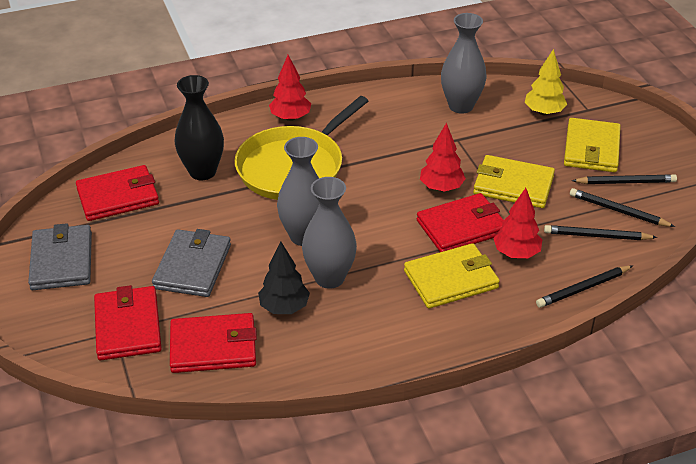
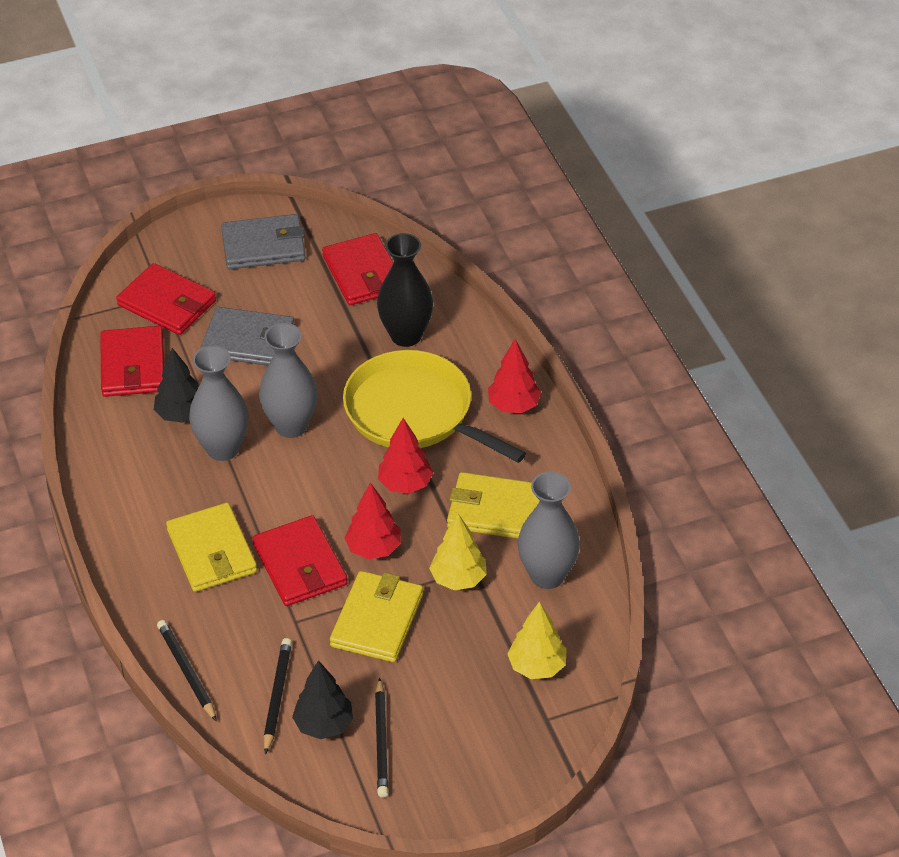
camera: 90 degrees right, 5 degrees up
red wallet [94,285,162,360] -> red wallet turned 45 degrees clockwise [116,263,216,335]
red tree [493,188,542,258] -> red tree moved to [378,418,433,494]
yellow wallet [564,118,621,172] -> yellow wallet moved to [447,472,539,539]
black pencil [570,188,675,227] -> black tree [292,660,353,739]
none -> yellow tree [429,514,487,590]

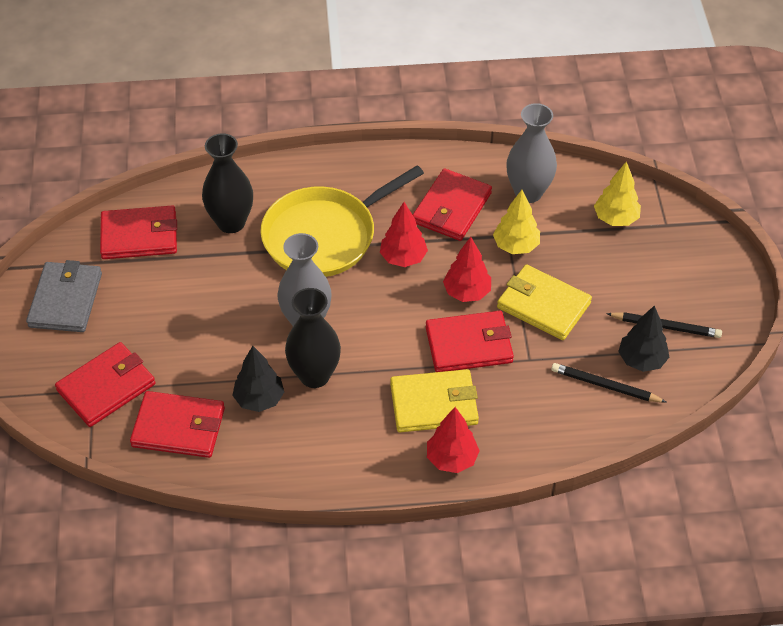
camera: 75 degrees left, 5 degrees up
black pencil [157,620,217,722] -> none
grey vase [189,346,248,461] -> black vase [285,288,341,388]
grey wallet [200,307,295,366] -> none
yellow wallet [447,472,539,539] -> red wallet [413,168,492,241]
red tree [488,339,541,413] -> red tree moved to [427,407,480,473]

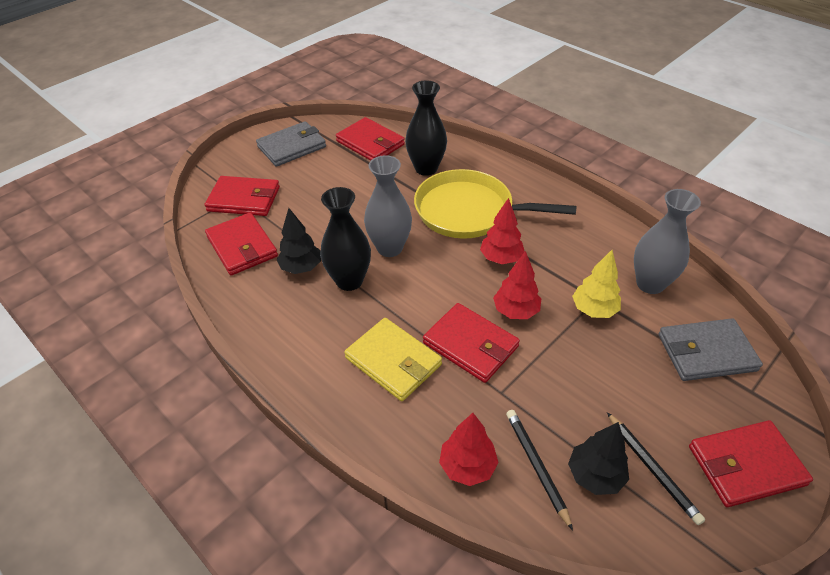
camera: 50 degrees right, 5 degrees down
red wallet [413,168,492,241] -> red wallet moved to [689,420,813,507]
red tree [427,407,480,473] -> red tree moved to [439,413,499,486]
yellow wallet [497,264,592,340] -> none
yellow tree [594,161,641,226] -> grey wallet [658,318,763,381]

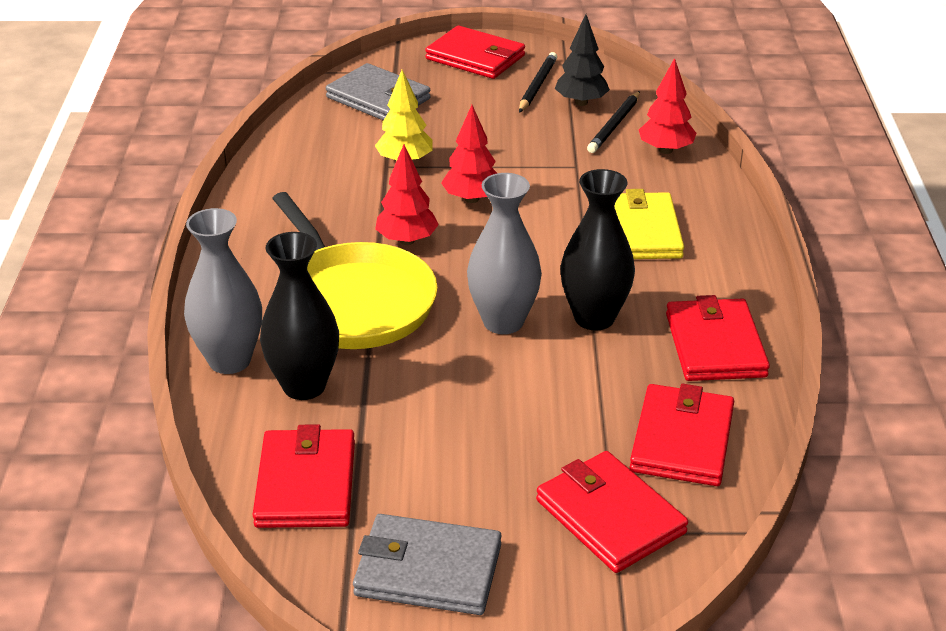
camera: 135 degrees left, 10 degrees down
black tree [277,208,321,274] -> none
red wallet [423,303,520,383] -> red wallet moved to [666,295,770,381]
grey vase [634,189,701,294] -> grey vase moved to [184,208,262,374]

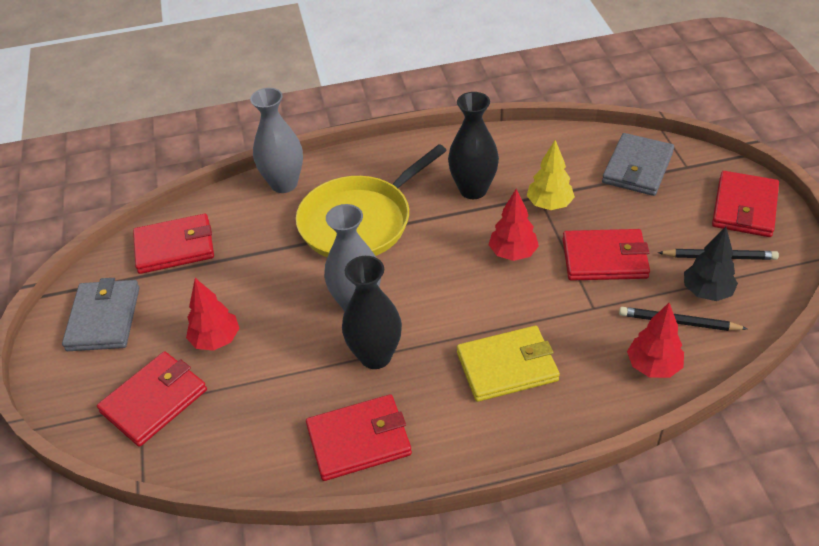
camera: 80 degrees right, 10 degrees up
black vase [260,232,339,400] -> black vase moved to [448,92,499,199]
red tree [375,144,439,245] -> red tree moved to [186,278,239,351]
red wallet [630,384,734,486] -> red wallet moved to [563,229,650,281]

